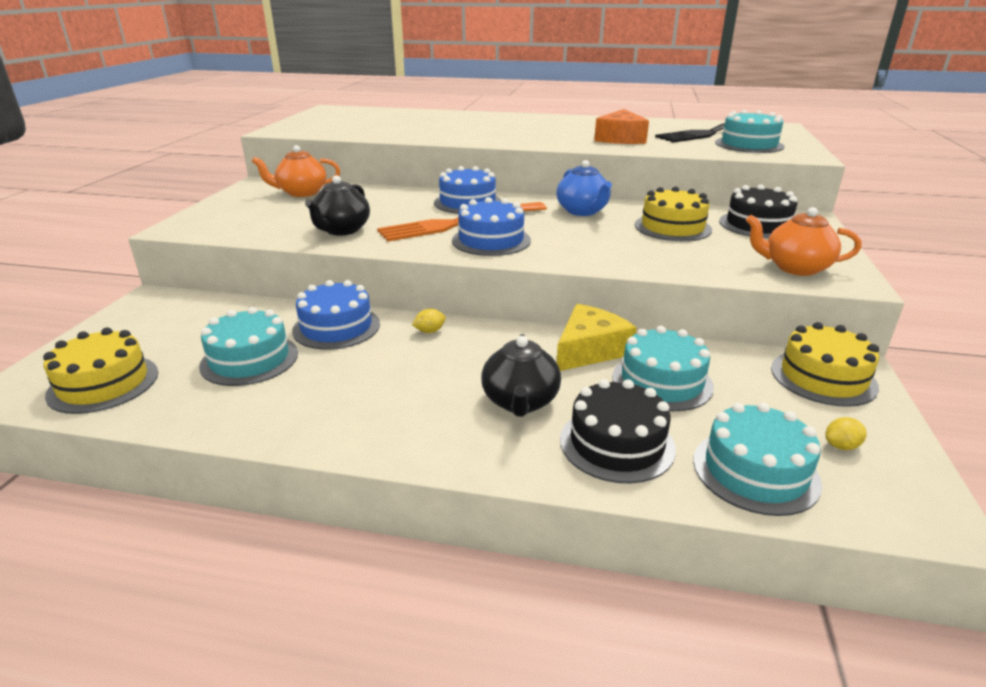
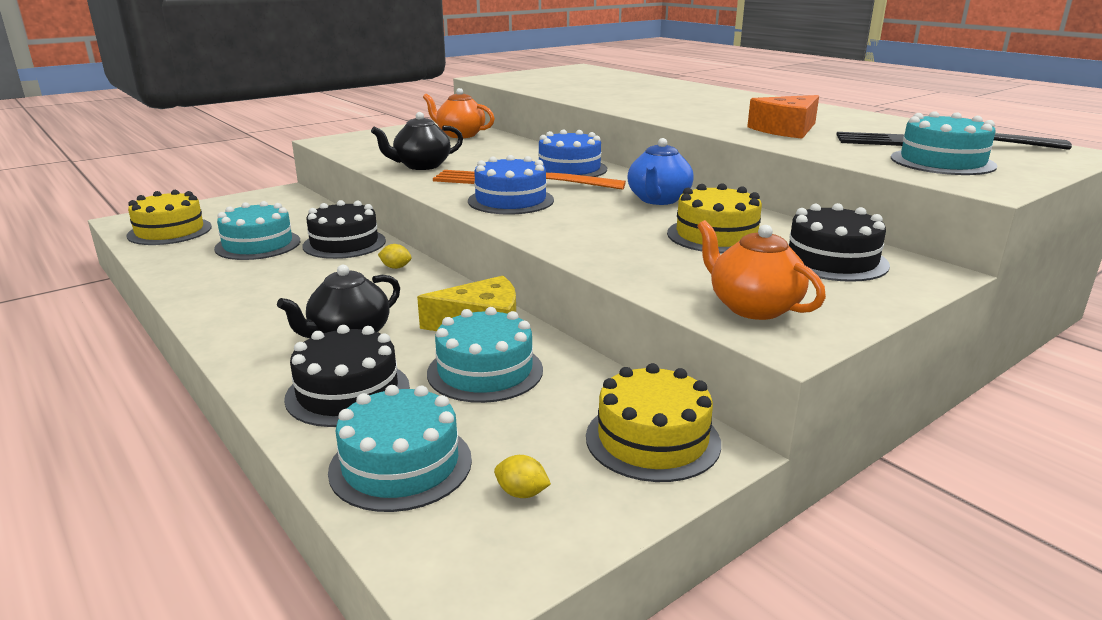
camera: 40 degrees right, 5 degrees down
blue cake [292,280,380,350] -> black cake [302,200,386,259]

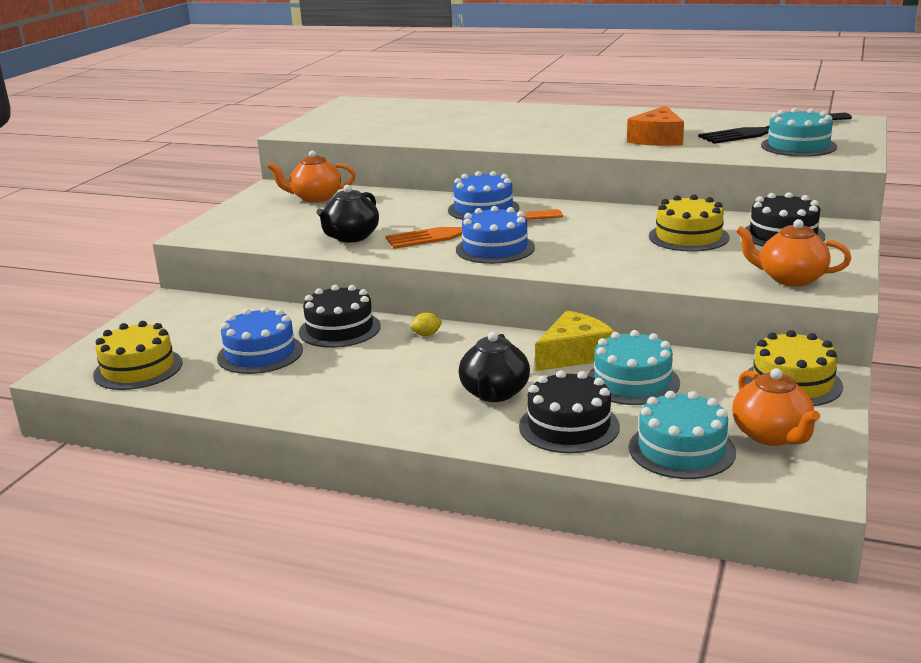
camera: 30 degrees left, 0 degrees up
turquoise cake [214,201,300,260] -> blue cake [217,307,303,374]
yellow lemon [494,455,551,498] -> orange teapot [732,368,820,446]
blue teapot [627,138,694,205] -> none

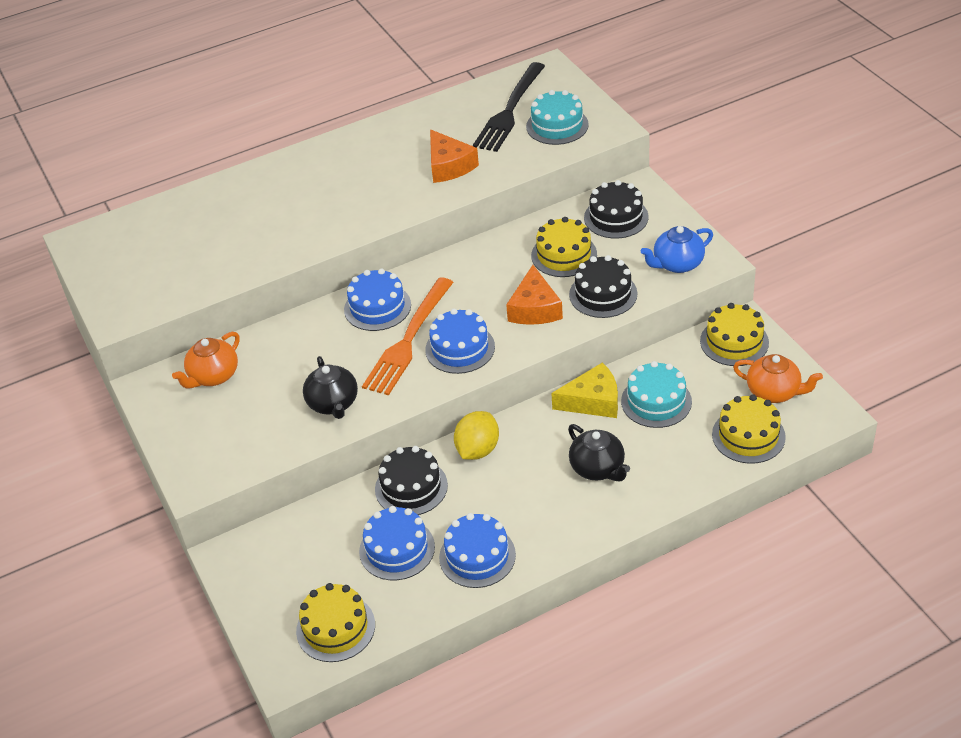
camera: 45 degrees left, 20 degrees up
yellow lemon [409,313,442,336] -> yellow lemon [454,411,499,460], size x2.16
black cake [519,370,620,453] -> black cake moved to [569,255,637,318]
yellow cheese [535,310,615,371] -> yellow cheese turned 75 degrees clockwise [551,363,618,418]
turquoise cake [629,391,736,479] -> yellow cake [712,394,786,464]
orange teapot [736,219,851,287] -> blue teapot [641,226,713,273]
none -> blue cake [439,513,516,588]
none -> orange cheese [506,265,563,325]

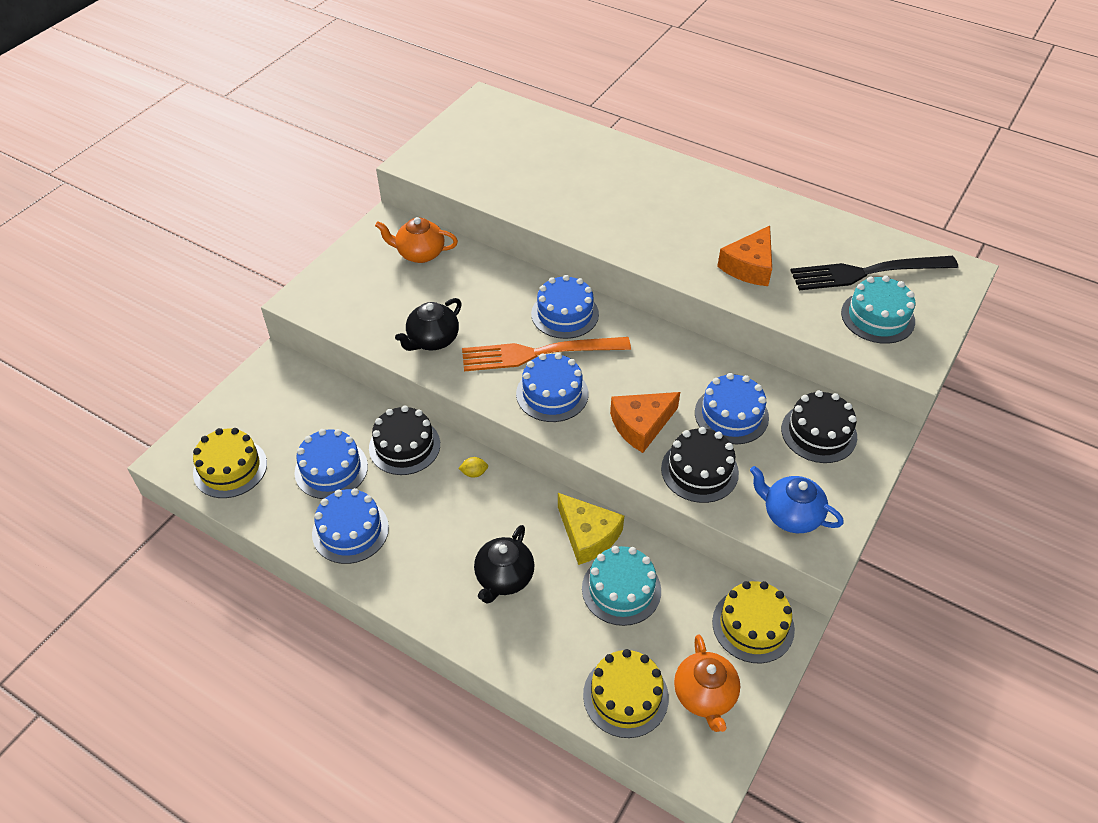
camera: 55 degrees right, 5 degrees up
yellow lemon [454,411,499,460] -> yellow lemon [458,457,488,478], size x0.46
yellow cake [531,217,597,277] -> blue cake [695,373,769,444]

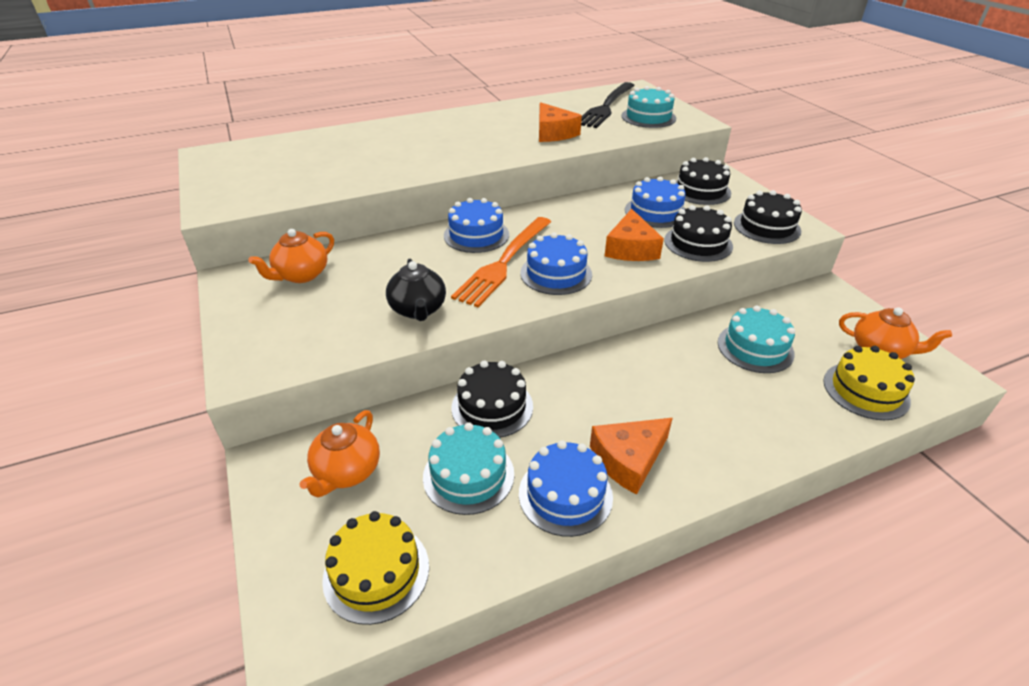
camera: 55 degrees left, 10 degrees down
blue cake [294,429,368,499] -> turquoise cake [423,422,514,515]
yellow lemon [458,457,488,478] -> none
black teapot [474,525,535,604] -> none
yellow cheese [558,493,624,565] -> none
yellow cake [712,581,795,663] -> none
blue teapot [750,466,844,533] -> black cake [734,190,802,244]
none -> orange teapot [299,410,380,497]
none -> orange cheese [590,418,673,495]

